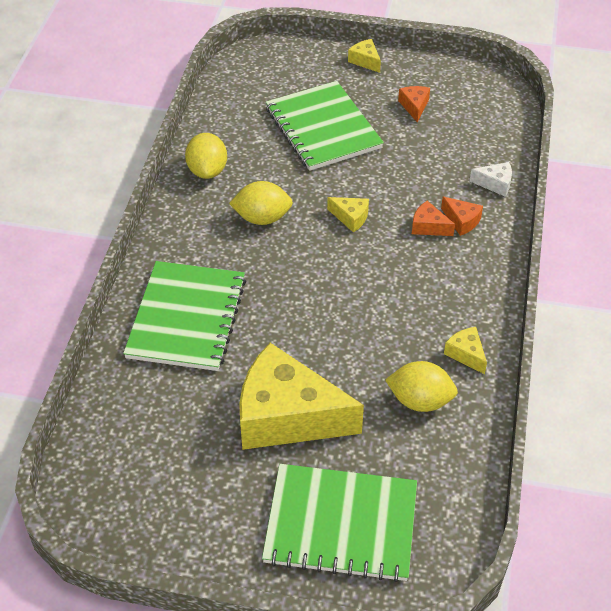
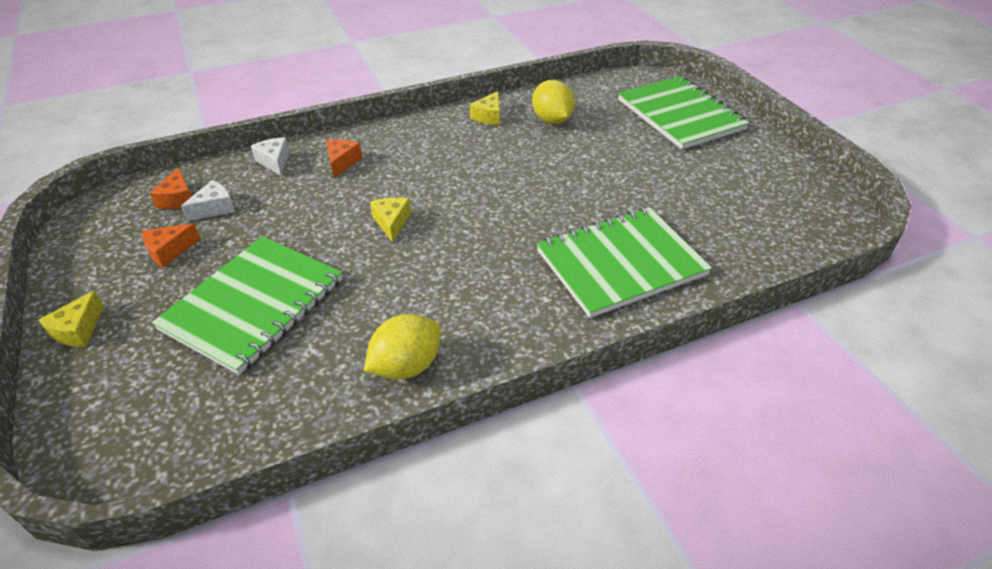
camera: 125 degrees left, 5 degrees down
yellow lemon [229,181,293,225] -> none
yellow cheese [239,343,364,450] -> none
orange cheese [412,201,455,236] -> orange cheese moved to [150,167,192,209]
none -> white cheese [181,180,235,221]

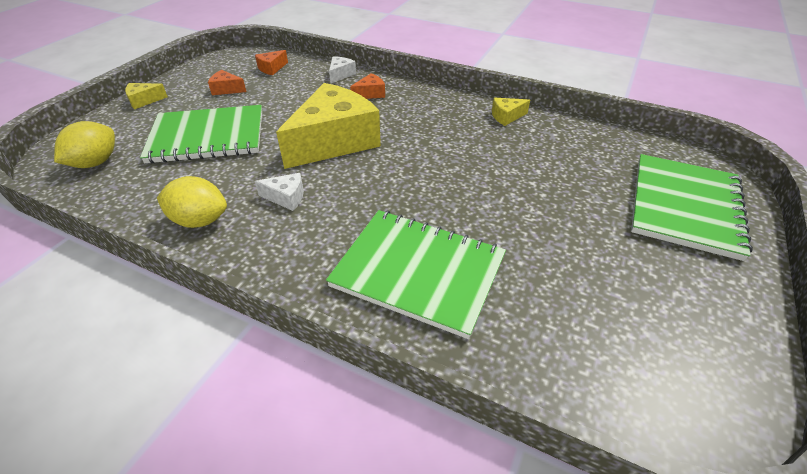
camera: 50 degrees right, 0 degrees up
white cheese [181,180,235,221] -> white cheese moved to [255,173,304,211]
yellow cheese [370,197,411,243] -> yellow cheese [276,83,381,169], size x2.48
yellow lemon [532,80,575,124] -> yellow lemon moved to [54,121,115,168]

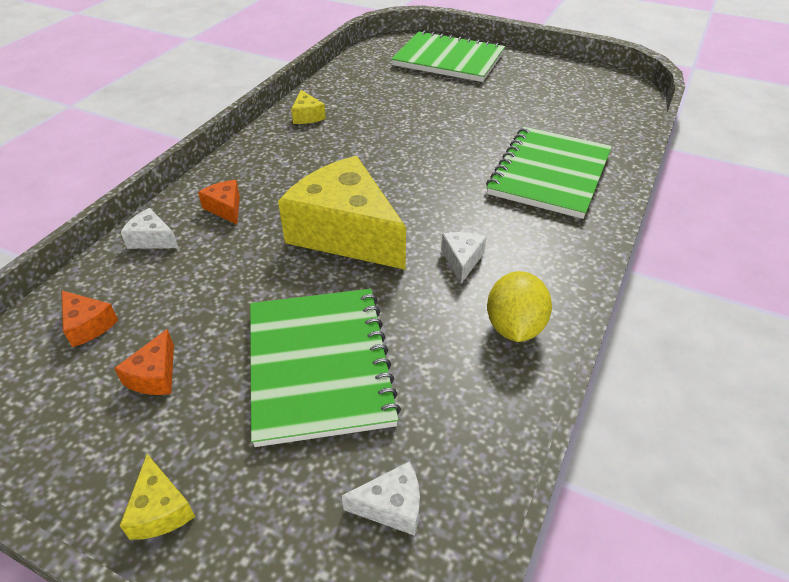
camera: 90 degrees left, 0 degrees up
yellow lemon [54,121,115,168] -> white cheese [342,461,420,536]

